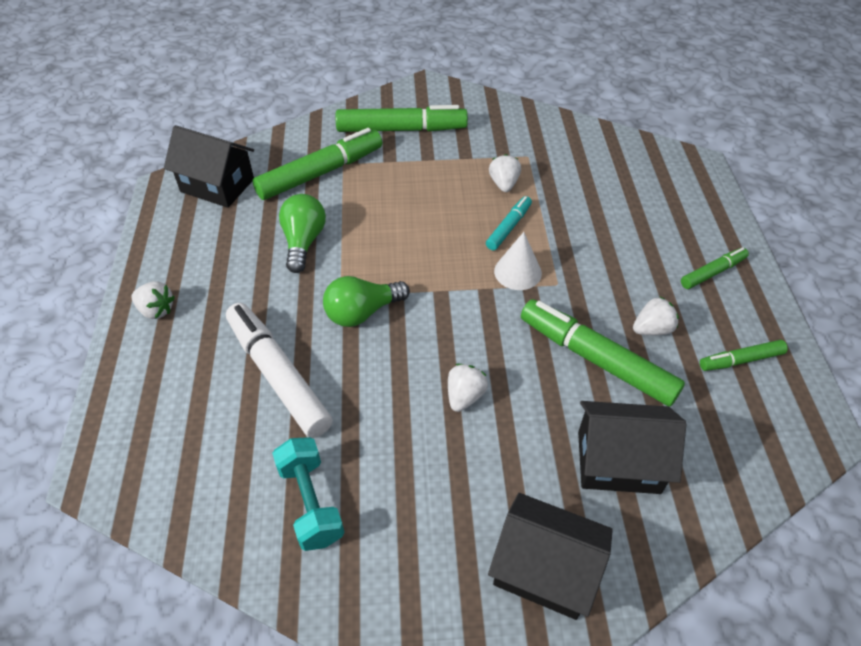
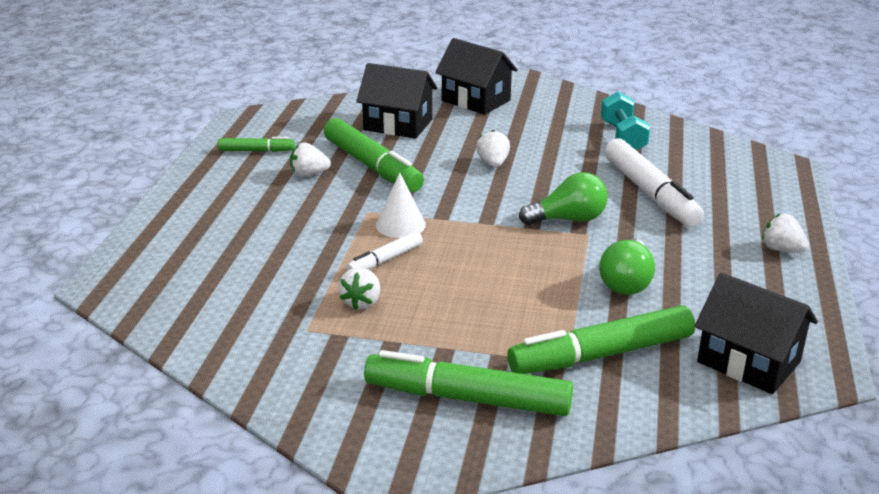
camera: 165 degrees left, 20 degrees down
white strawberry [448,364,488,412] -> white strawberry turned 135 degrees clockwise [476,130,510,167]
turquoise marker [486,196,532,250] -> white marker [346,231,423,271]
green marker [681,247,749,289] -> none

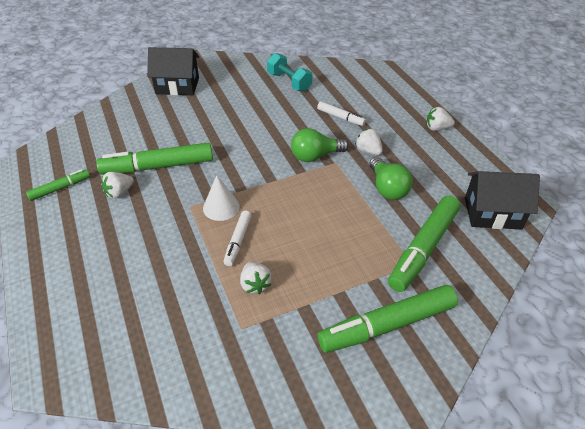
camera: 35 degrees left, 15 degrees up
green marker [324,118,424,192] -> green marker turned 150 degrees clockwise [96,142,213,175]
black house [356,63,438,139] -> none
white strawberry [476,130,510,167] -> white strawberry moved to [355,129,383,155]
green light bulb [519,172,608,225] -> green light bulb turned 150 degrees counterclockwise [291,128,349,162]
white marker [605,138,704,227] -> white marker [317,101,366,126], size x0.52

